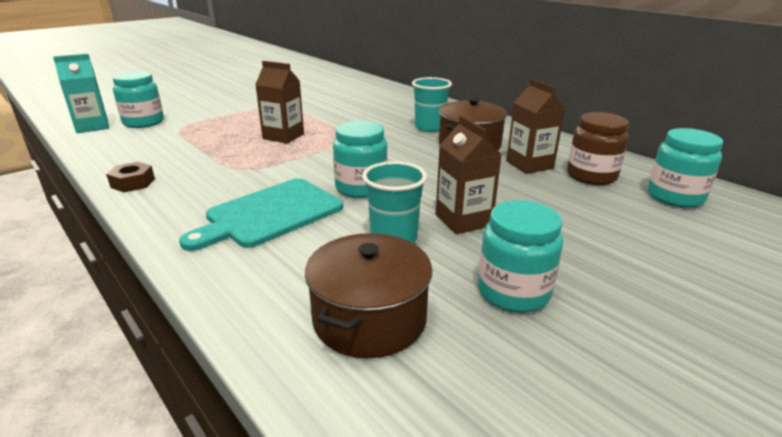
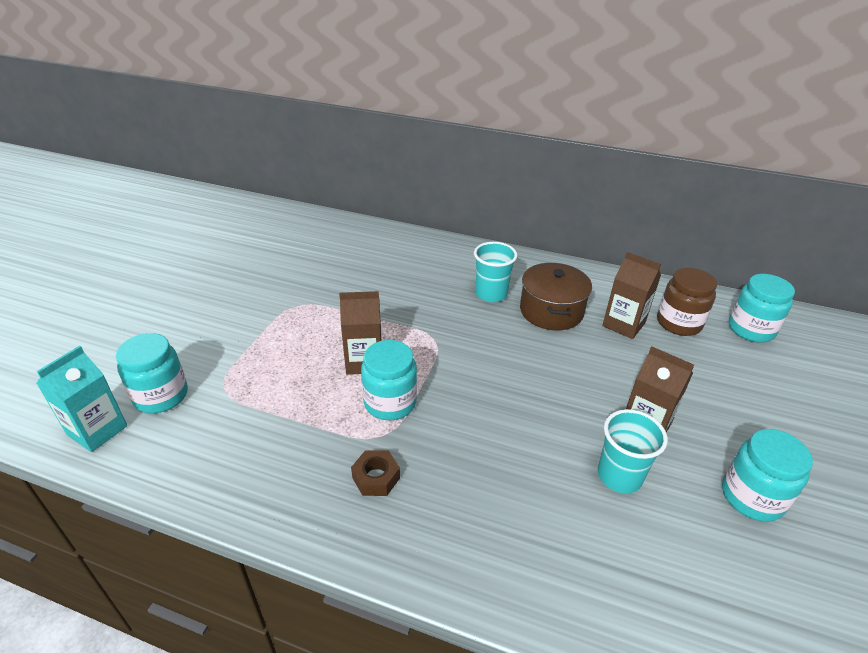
camera: 30 degrees left, 10 degrees up
brown nut [106,162,155,192] -> brown nut moved to [351,450,400,496]
turquoise cutting board [179,178,343,251] -> none
brown pot [305,233,433,358] -> none
turquoise jar [333,121,388,198] -> turquoise jar moved to [361,340,417,420]

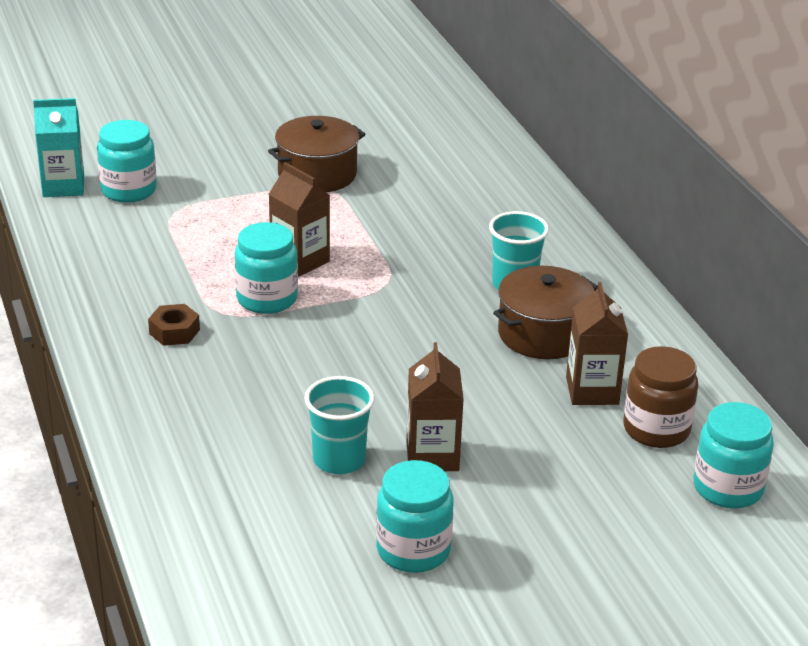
camera: 50 degrees right, 5 degrees down
none -> brown pot [268,116,366,192]

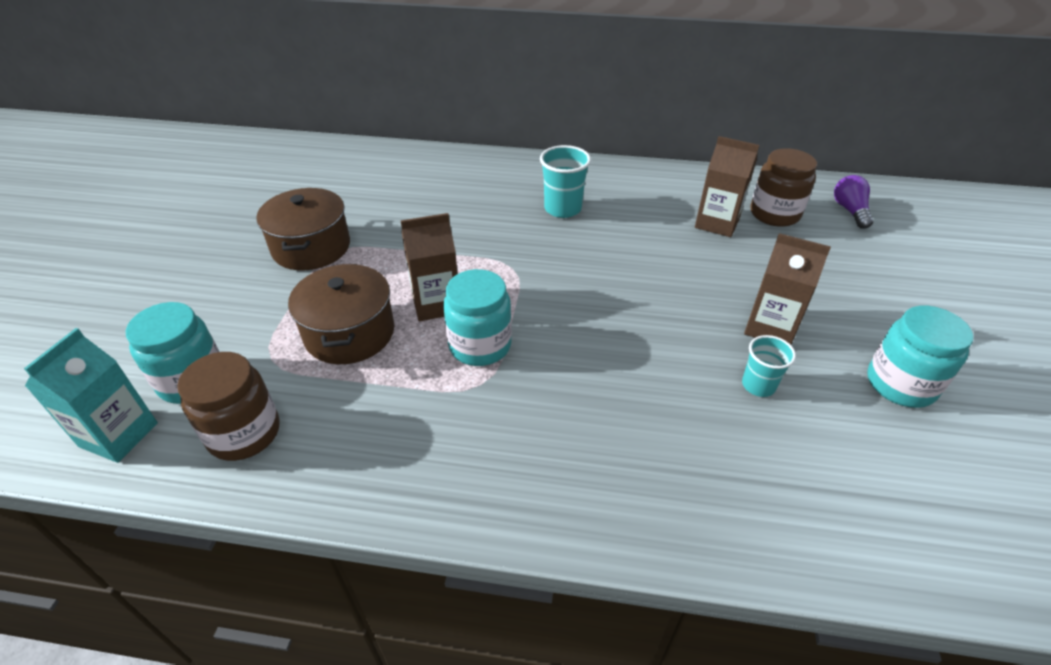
camera: 60 degrees left, 10 degrees up
brown nut [148,304,200,346] -> none
turquoise cup [304,376,375,474] -> turquoise cup [742,335,796,397], size x0.66
brown pot [493,266,598,359] -> brown pot moved to [288,264,394,364]
turquoise jar [694,402,774,509] -> purple light bulb [834,175,874,229]
none -> brown jar [177,352,280,461]

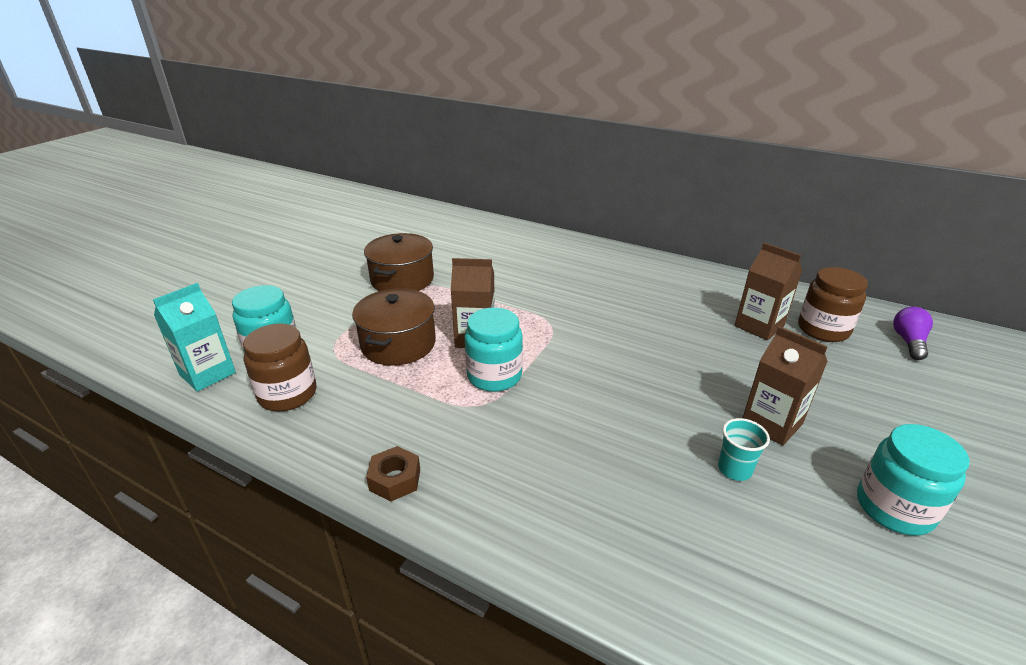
camera: 20 degrees right, 10 degrees down
turquoise cup [540,145,591,218] -> none
none -> brown nut [366,446,420,502]

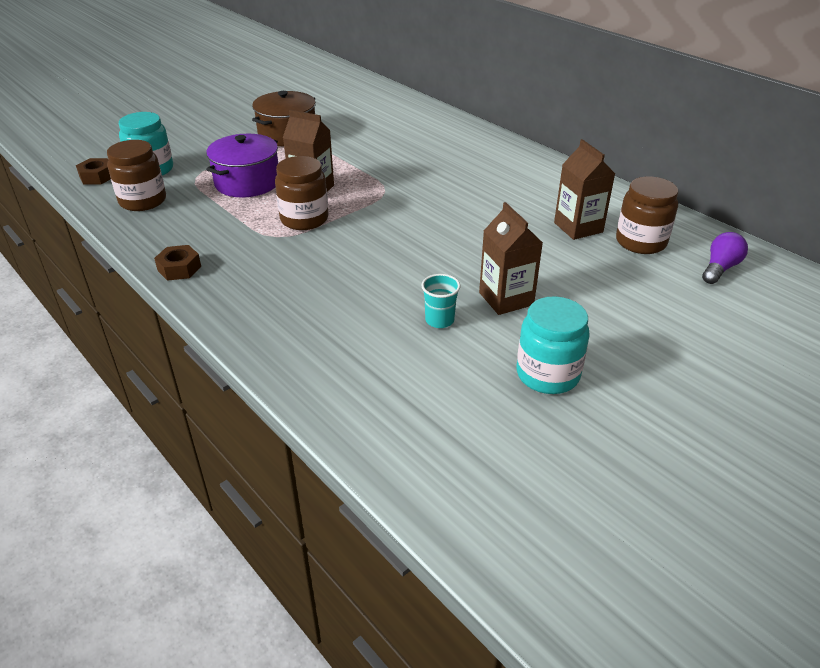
camera: 20 degrees right, 5 degrees up
turquoise carton [153,283,236,392] -> brown nut [76,158,111,185]
brown pot [352,288,436,366] -> purple pot [206,134,278,198]
turquoise jar [465,307,523,392] -> brown jar [275,156,328,230]

